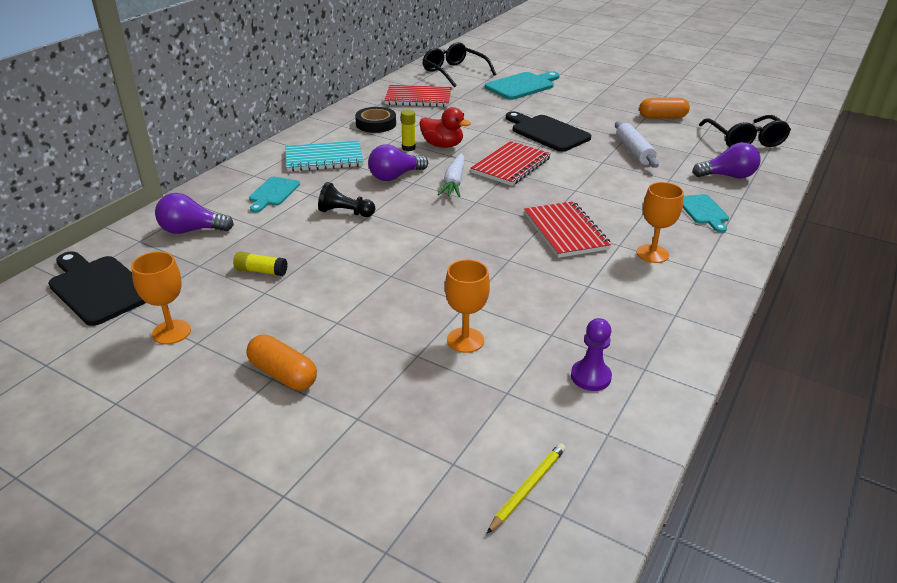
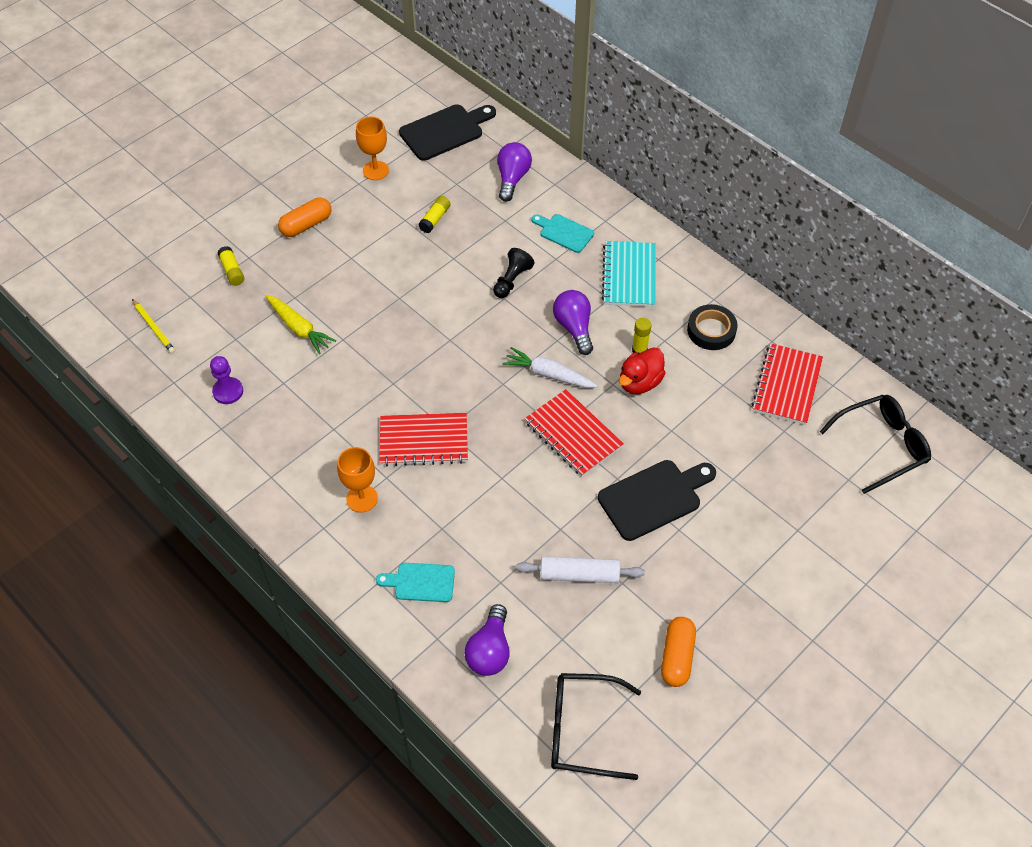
camera: 105 degrees right, 20 degrees up
orange goblet [445,259,490,353] -> yellow carrot [266,295,336,354]
turquoise cutting board [485,71,560,100] -> none
none -> yellow glue stick [217,246,244,286]

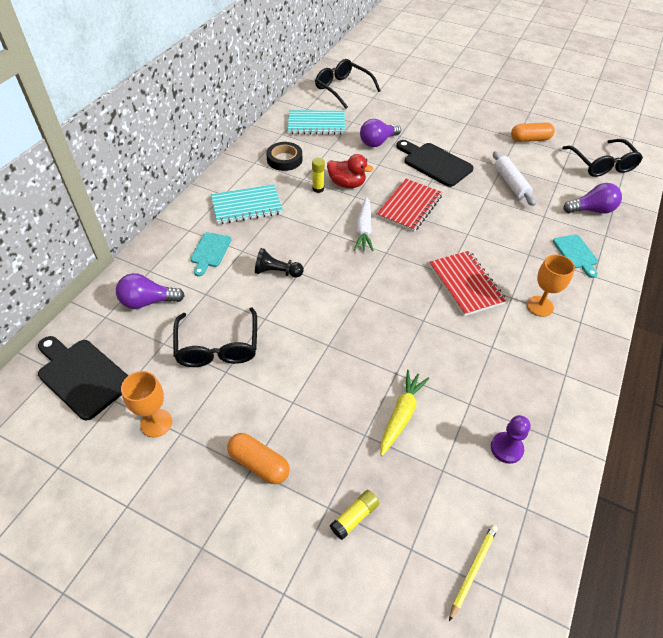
camera: 110 degrees left, 5 degrees down
yellow glue stick [418,196,451,233] -> black glasses [173,307,257,367]
purple light bulb [553,290,593,355] -> purple light bulb moved to [360,119,401,147]
red notebook [752,343,823,425] -> turquoise notebook [288,110,345,135]

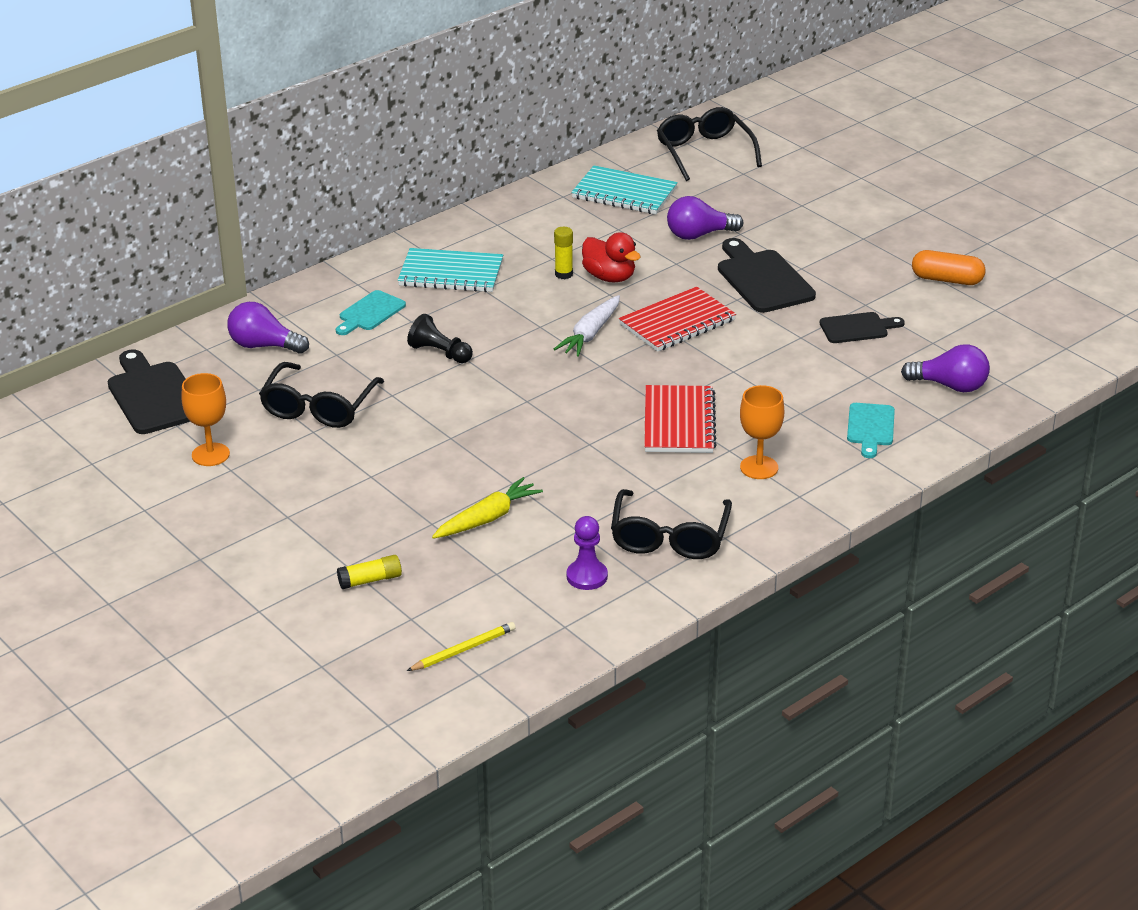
camera: 25 degrees right, 15 degrees down
orange capsule [227,433,290,484] -> none
black tape [266,142,302,171] -> none
white rolling pin [493,151,536,206] -> black cutting board [820,312,905,343]
black glasses [562,139,643,177] -> black glasses moved to [611,489,732,559]

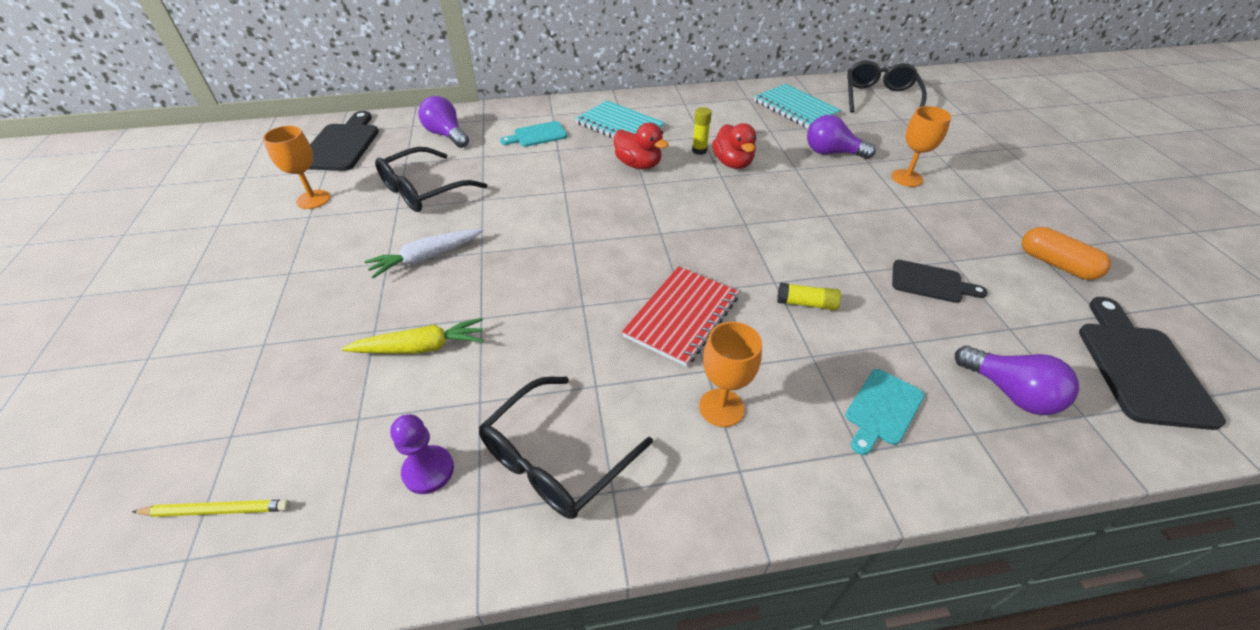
camera: 30 degrees right, 10 degrees up
yellow glue stick [337,555,402,589] -> yellow glue stick moved to [777,283,841,310]
black pawn [407,314,473,363] -> none
white carrot [554,295,620,357] -> white carrot moved to [364,229,484,278]
red notebook [619,287,736,352] -> none
black cutting board [718,238,816,313] -> black cutting board moved to [1079,297,1226,430]
none -> red duck [614,123,669,169]
none -> orange goblet [891,106,951,187]

